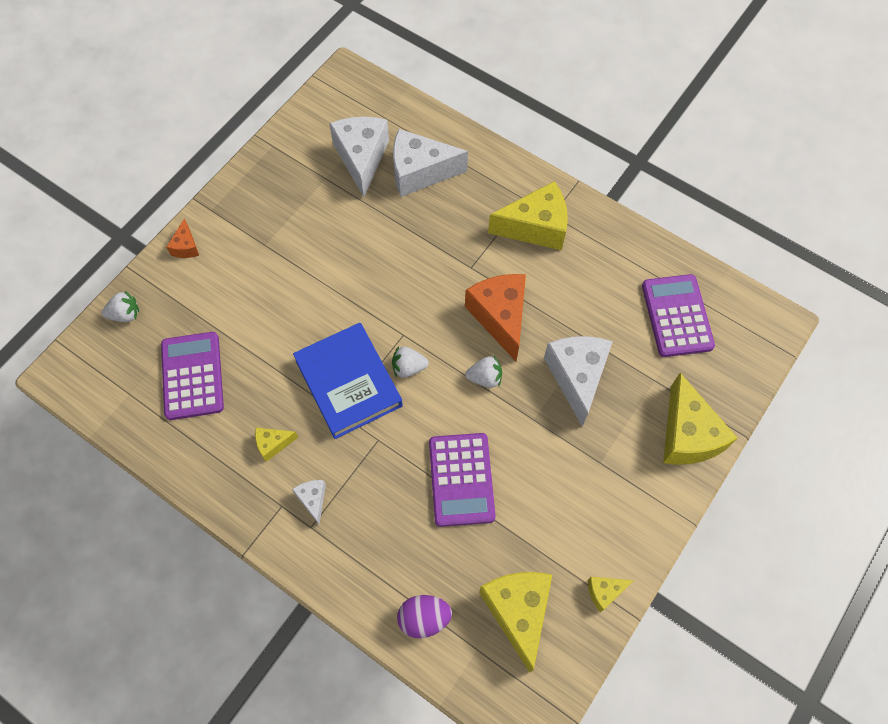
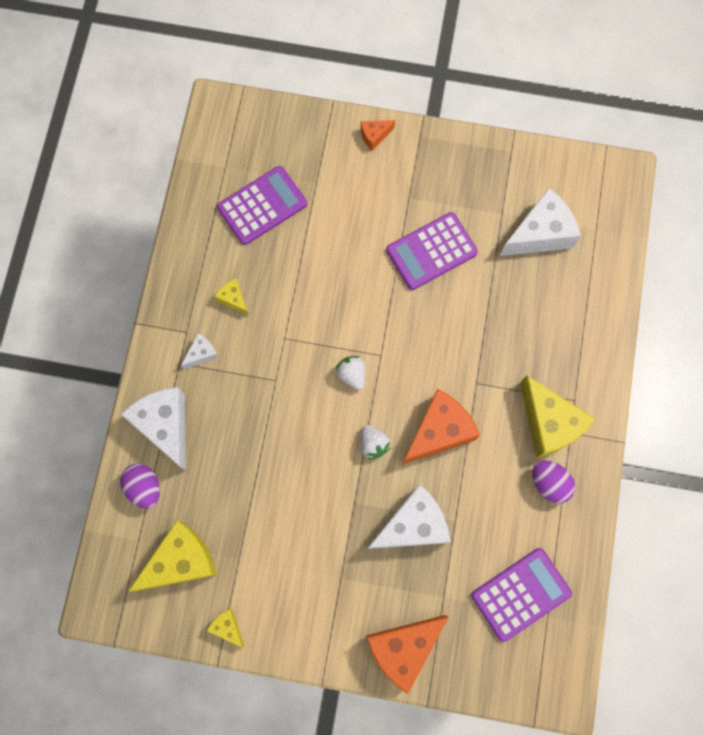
camera: 65 degrees right, 10 degrees up
white strawberry [102,291,139,322] -> none
blue book [293,323,403,439] -> none
white cheese [393,129,468,197] -> white cheese moved to [120,387,186,471]
purple calculator [429,433,496,527] -> purple calculator moved to [386,212,478,290]
yellow cheese [663,373,737,465] -> orange cheese [366,615,449,694]
none -> purple egg [532,460,575,503]

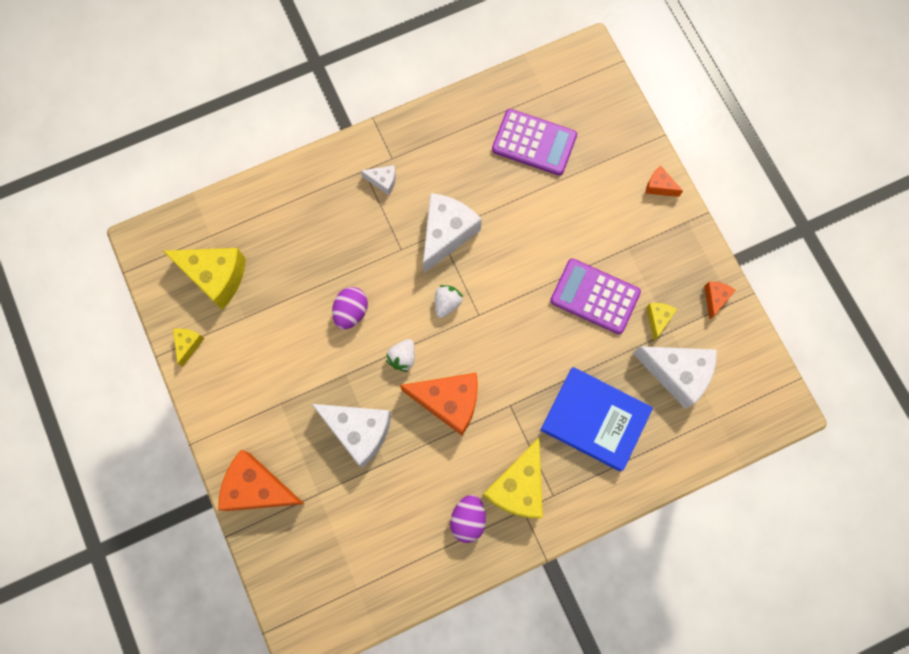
camera: 55 degrees right, 0 degrees up
white cheese [120,387,186,471] -> white cheese moved to [423,193,482,273]
purple egg [120,464,160,508] -> purple egg moved to [332,287,368,329]
yellow cheese [214,279,249,316] -> yellow cheese moved to [646,303,677,341]
purple calculator [471,548,572,642] -> none
none -> blue book [540,367,653,472]
none -> orange cheese [704,282,736,320]

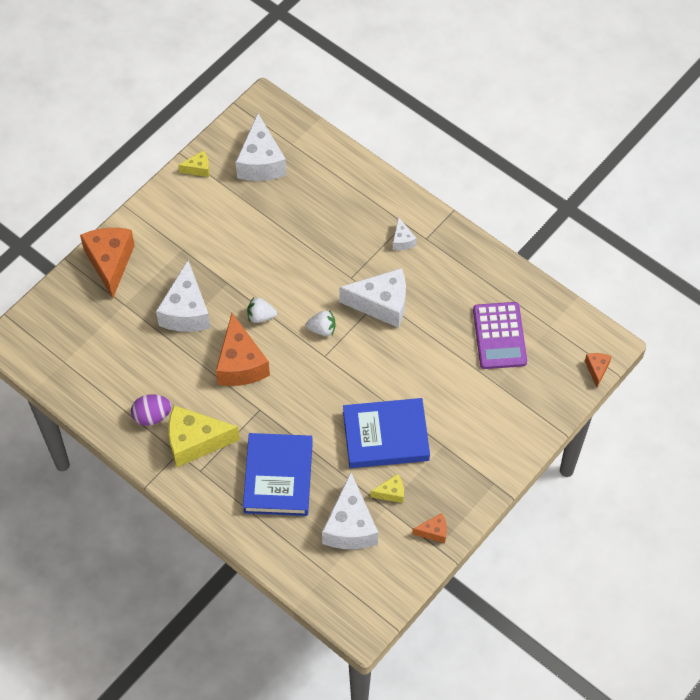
camera: 65 degrees right, 15 degrees down
yellow cheese [163,248,246,309] -> white cheese [236,114,287,181]
purple egg [332,287,368,329] -> none
purple calculator [550,258,641,334] -> blue book [343,398,430,468]
orange cheese [645,166,683,197] -> orange cheese moved to [585,353,612,387]

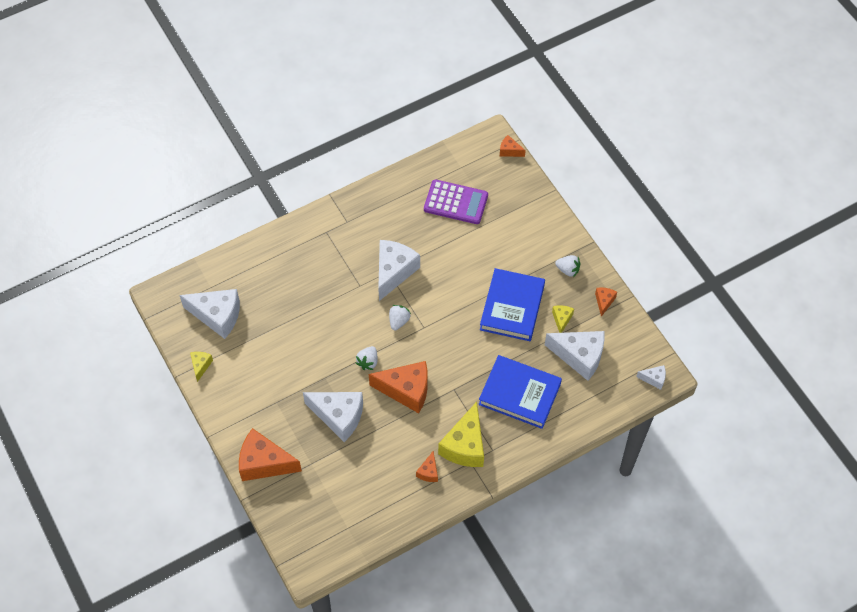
camera: 70 degrees left, 0 degrees up
purple egg [131,394,172,426] -> orange cheese [416,451,438,482]
white cheese [393,217,417,250] -> white cheese moved to [636,365,666,390]
none -> white strawberry [555,255,580,277]

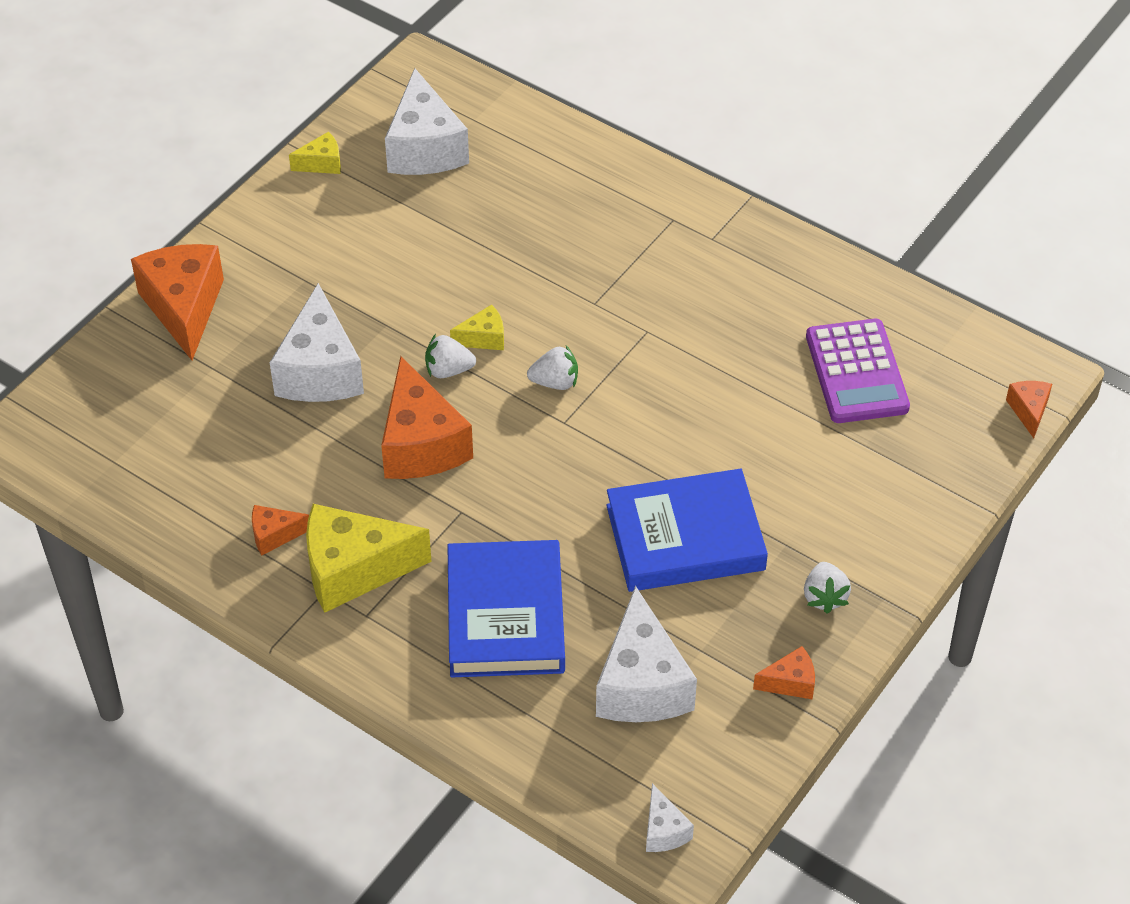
camera: 65 degrees right, 10 degrees down
white cheese [378,240,420,301] -> none
yellow cheese [552,305,574,333] -> yellow cheese moved to [450,305,504,350]

